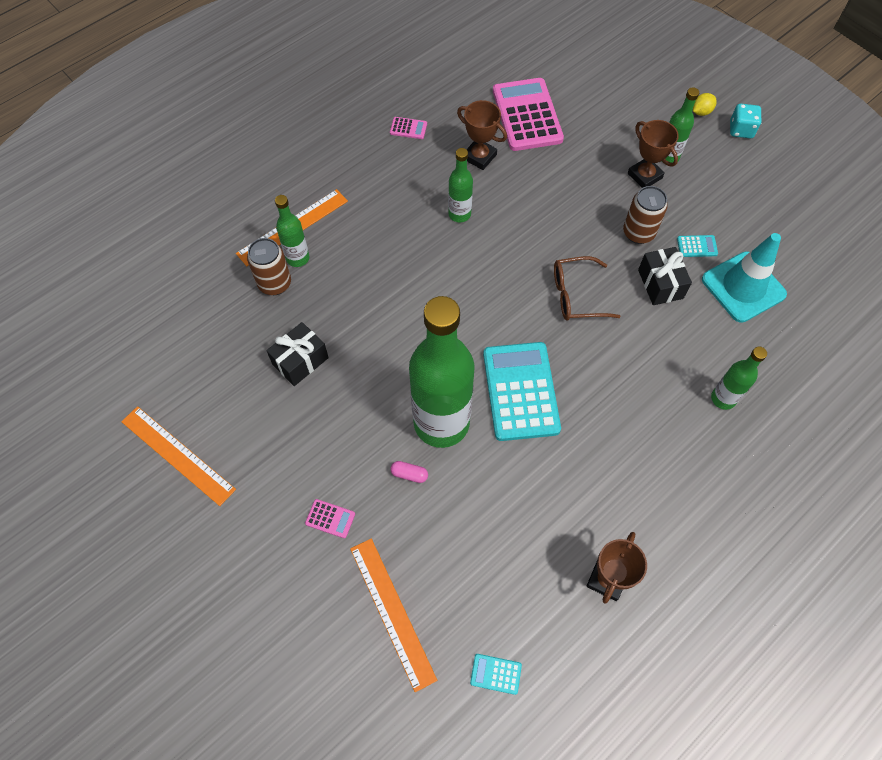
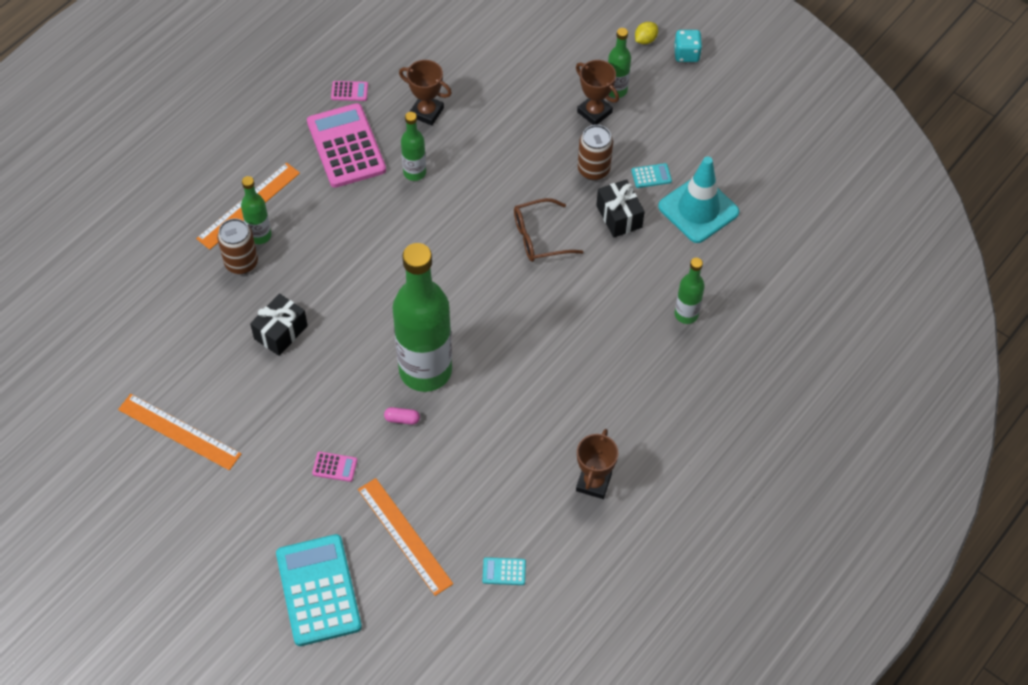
camera: 10 degrees left, 5 degrees down
turquoise calculator [483,342,561,441] -> turquoise calculator moved to [276,534,362,646]
pink calculator [493,78,564,151] -> pink calculator moved to [307,103,386,188]

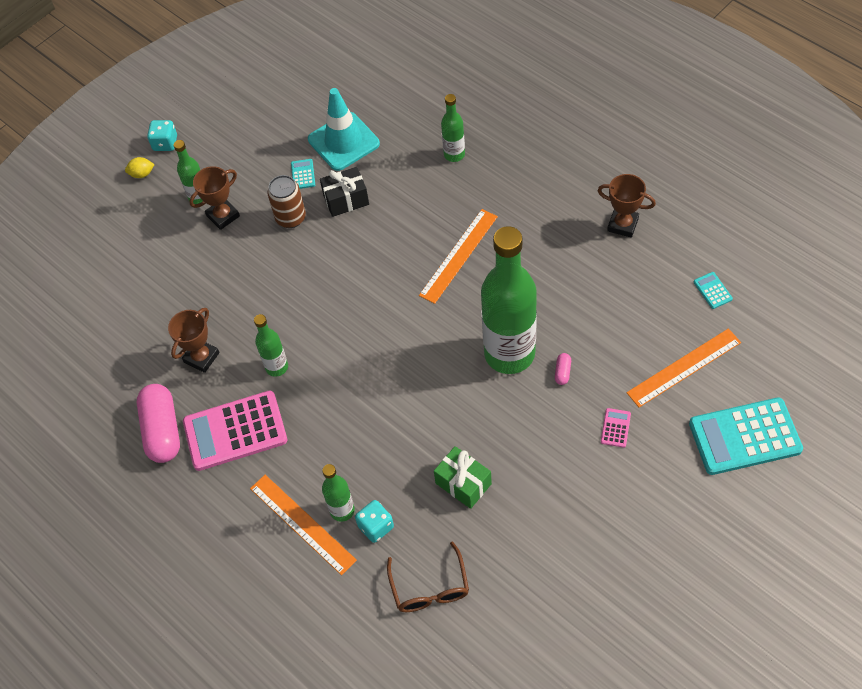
camera: 80 degrees left, 0 degrees up
orange ruler [118,394,241,470] -> orange ruler moved to [419,209,498,304]
brown can [217,218,258,274] -> turquoise dice [355,500,394,543]
black gift [250,293,308,356] -> green gift [434,446,492,509]
pink calculator [331,81,368,101] -> pink capsule [137,384,180,463]
turquoise calculator [483,557,526,585] -> turquoise calculator turned 150 degrees clockwise [694,272,733,309]
brown glasses [514,198,583,262] -> brown glasses moved to [387,541,469,612]
yellow lemon [635,22,658,44] -> yellow lemon turned 60 degrees counterclockwise [125,157,155,178]

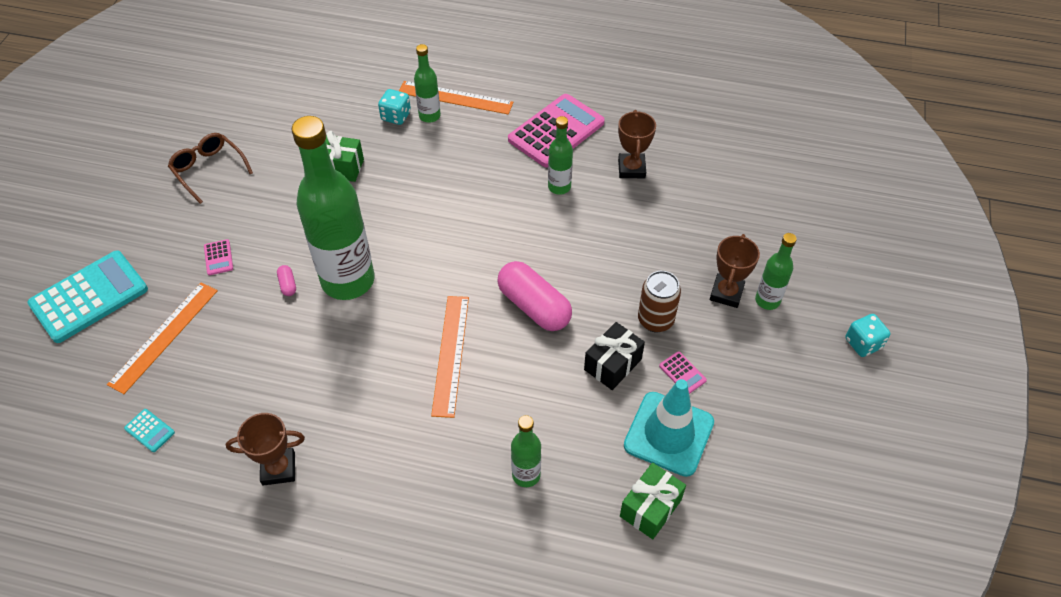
camera: 145 degrees right, 5 degrees down
yellow lemon [125,157,155,178] -> none
pink capsule [137,384,180,463] -> pink capsule moved to [497,261,572,331]
turquoise calculator [291,159,315,189] -> pink calculator [659,351,707,394]
brown glasses [387,541,469,612] -> brown glasses moved to [168,133,253,204]
none -> green gift [620,463,686,539]

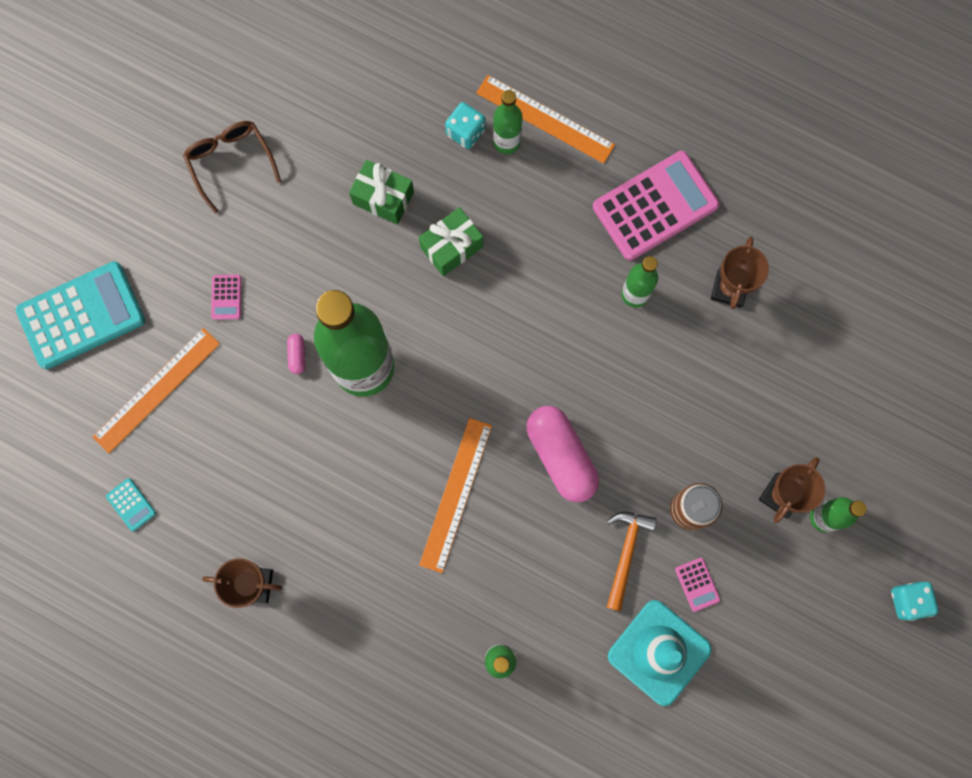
camera: 15 degrees right, 25 degrees up
black gift [584,322,645,390] -> orange hammer [606,512,657,611]
green gift [620,463,686,539] -> green gift moved to [419,207,483,276]

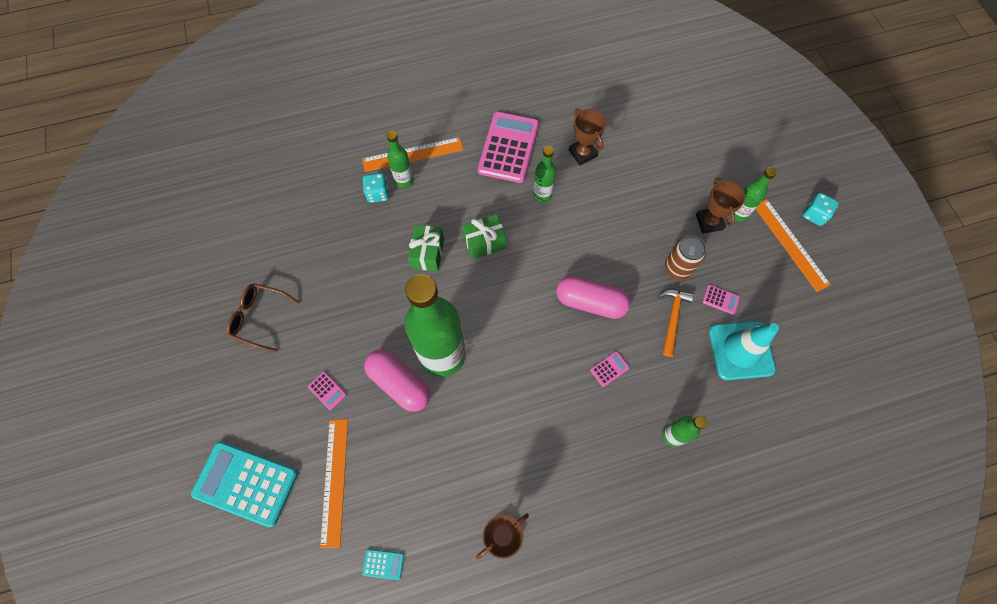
camera: 45 degrees left, 10 degrees down
turquoise calculator [16,261,145,369] -> turquoise calculator turned 90 degrees counterclockwise [191,441,298,527]
pink capsule [287,334,305,374] -> pink capsule [364,349,430,412], size x2.46
green gift [349,160,414,225] -> green gift moved to [462,214,506,259]
orange ruler [419,418,492,573] -> orange ruler moved to [756,199,831,292]
orange hammer [606,512,657,611] -> orange hammer turned 45 degrees clockwise [658,289,694,357]
none -> pink calculator [590,351,630,387]

